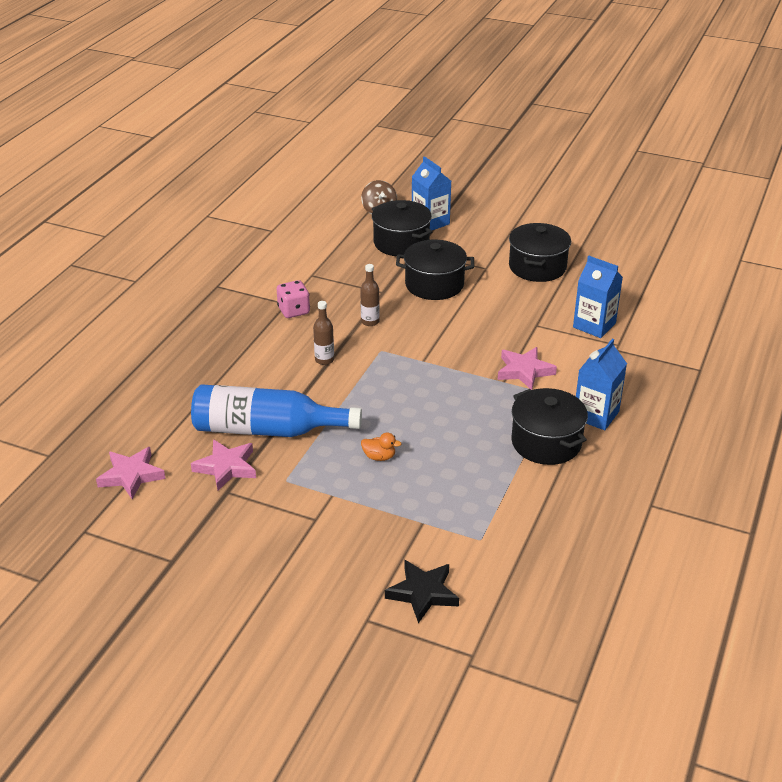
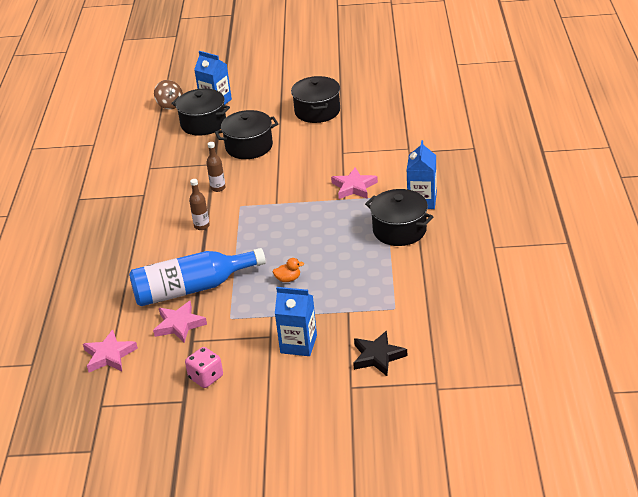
camera: 20 degrees left, 0 degrees up
pink dice [277,280,310,318] -> pink dice moved to [185,347,223,388]
blue carton [573,256,623,338] -> blue carton moved to [275,287,317,356]

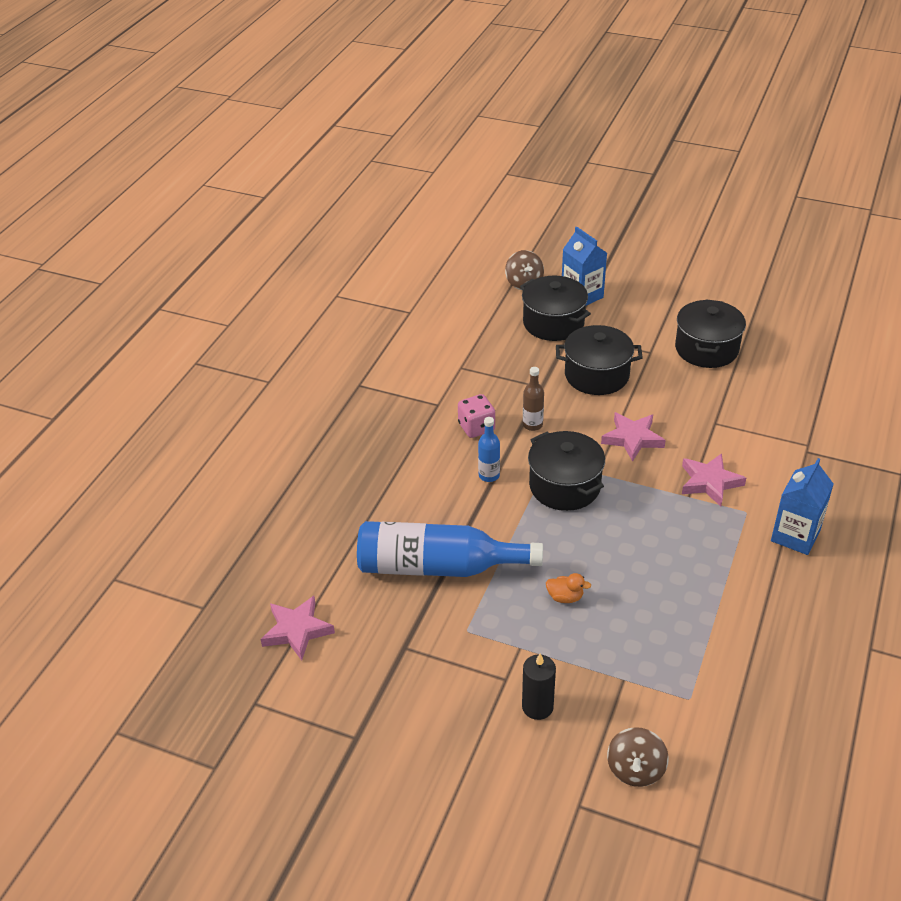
camera: 20 degrees right, 5 degrees up
pink star [153,301,207,343] -> pink star moved to [601,412,666,462]
pink dice [185,347,223,388] -> pink dice moved to [458,394,495,438]
brown bottle [189,179,210,230] -> blue bottle [478,417,500,482]
blue carton [275,287,317,356] -> black candle [522,654,556,720]
black star [353,331,407,376] -> brown spinning top [607,727,669,787]
black pot [365,189,433,246] -> black pot moved to [528,431,605,511]

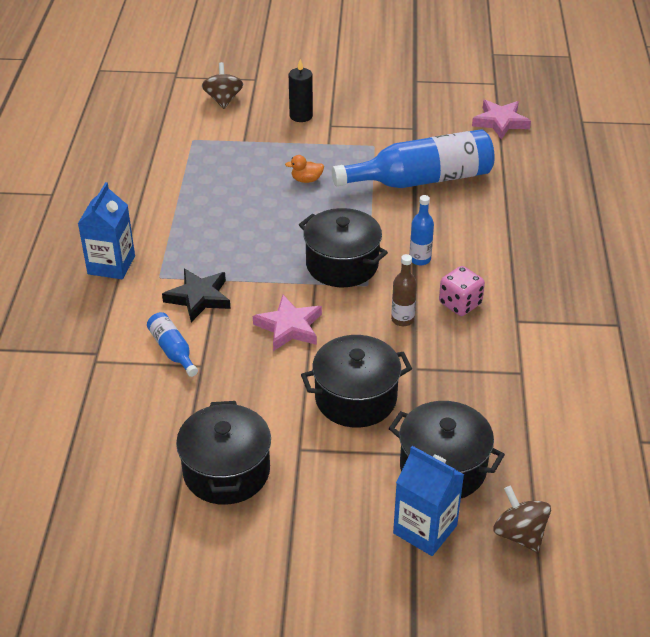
camera: 160 degrees right, 0 degrees up
pink star [682,453,746,506] -> black star [162,269,231,322]
none -> blue bottle [147,312,198,377]

